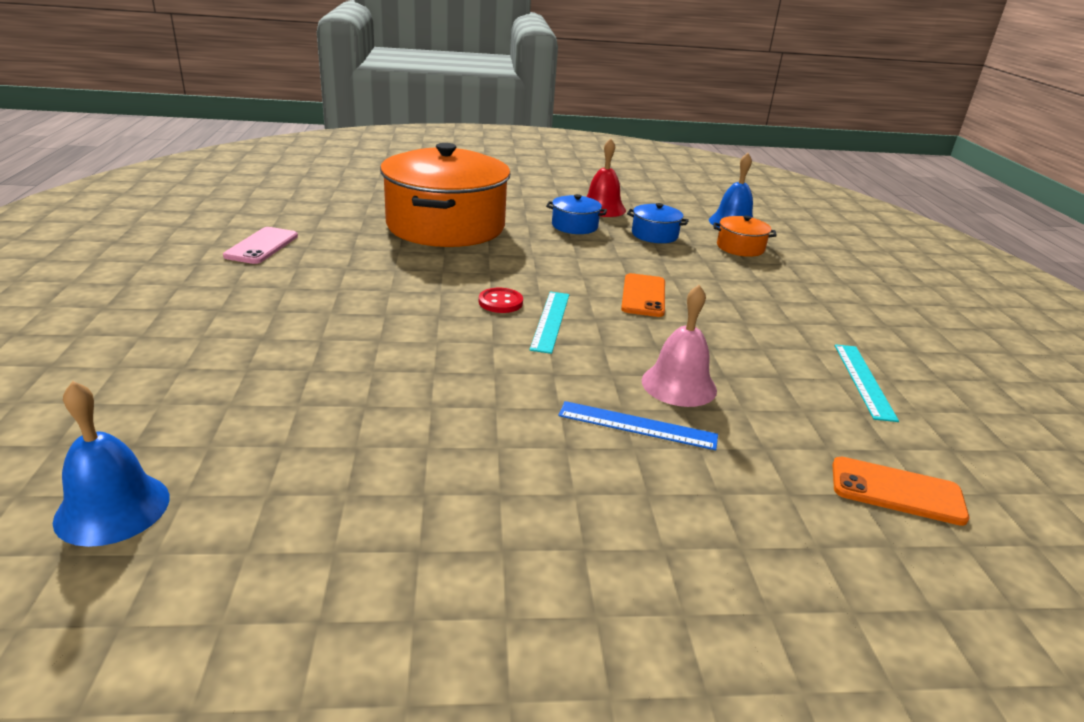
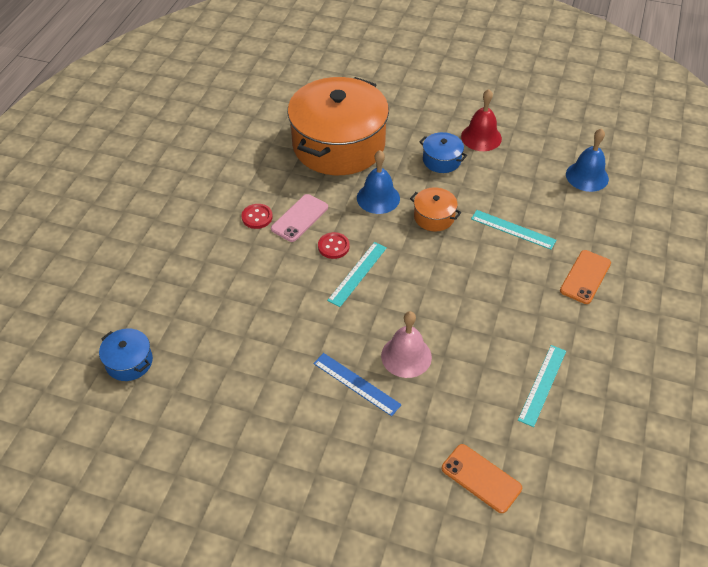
camera: 25 degrees right, 20 degrees up
blue bell [53,381,170,547] -> blue bell moved to [357,150,400,214]
pink phone [223,227,298,264] -> pink phone moved to [271,194,328,242]
orange phone [621,273,665,317] -> orange phone moved to [560,250,611,304]
blue pot [627,203,689,243] -> blue pot moved to [99,329,153,381]
orange pot [713,215,777,257] -> orange pot moved to [410,187,461,232]
none -> red button [242,204,273,229]
none -> turquoise ruler [471,210,556,250]

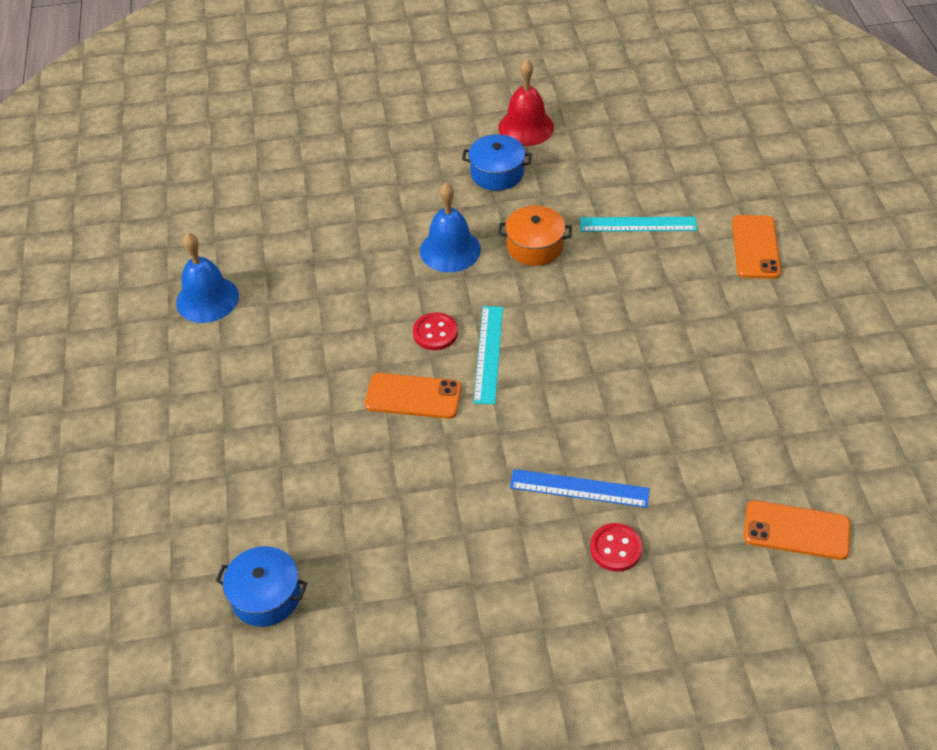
camera: 25 degrees left, 0 degrees up
red button [242,204,273,229] -> red button moved to [590,523,643,572]
pink phone [271,194,328,242] -> none
orange pot [287,77,389,175] -> none
pink bell [381,311,432,378] -> none
turquoise ruler [518,345,566,427] -> none
blue bell [566,128,609,192] -> blue bell moved to [176,233,239,323]
none -> orange phone [365,373,462,419]

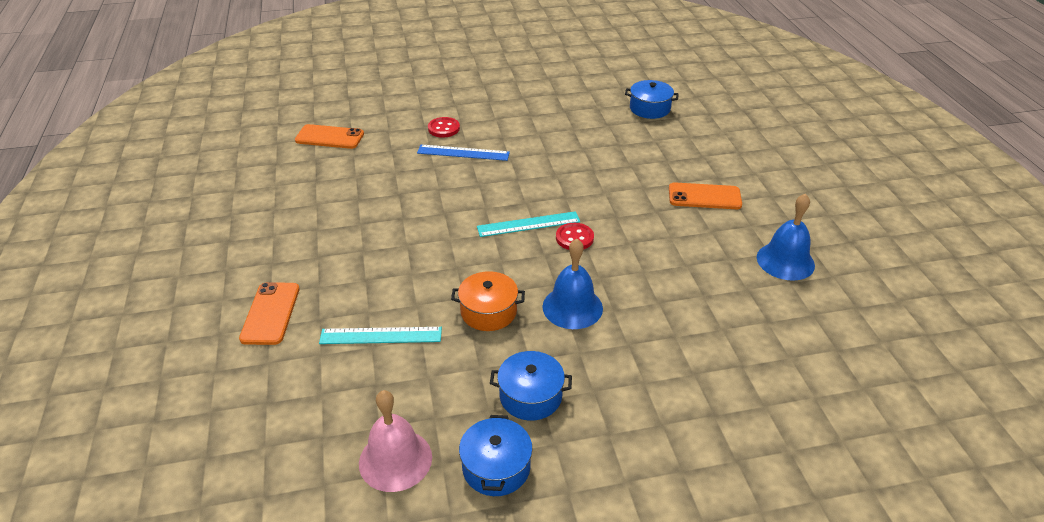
camera: 175 degrees right, 10 degrees down
orange phone [365,373,462,419] -> orange phone moved to [669,182,742,209]
turquoise ruler [474,306,503,404] -> turquoise ruler turned 75 degrees clockwise [477,211,580,237]
red bell [498,59,554,146] -> blue pot [459,415,532,496]
none -> pink bell [359,390,432,492]

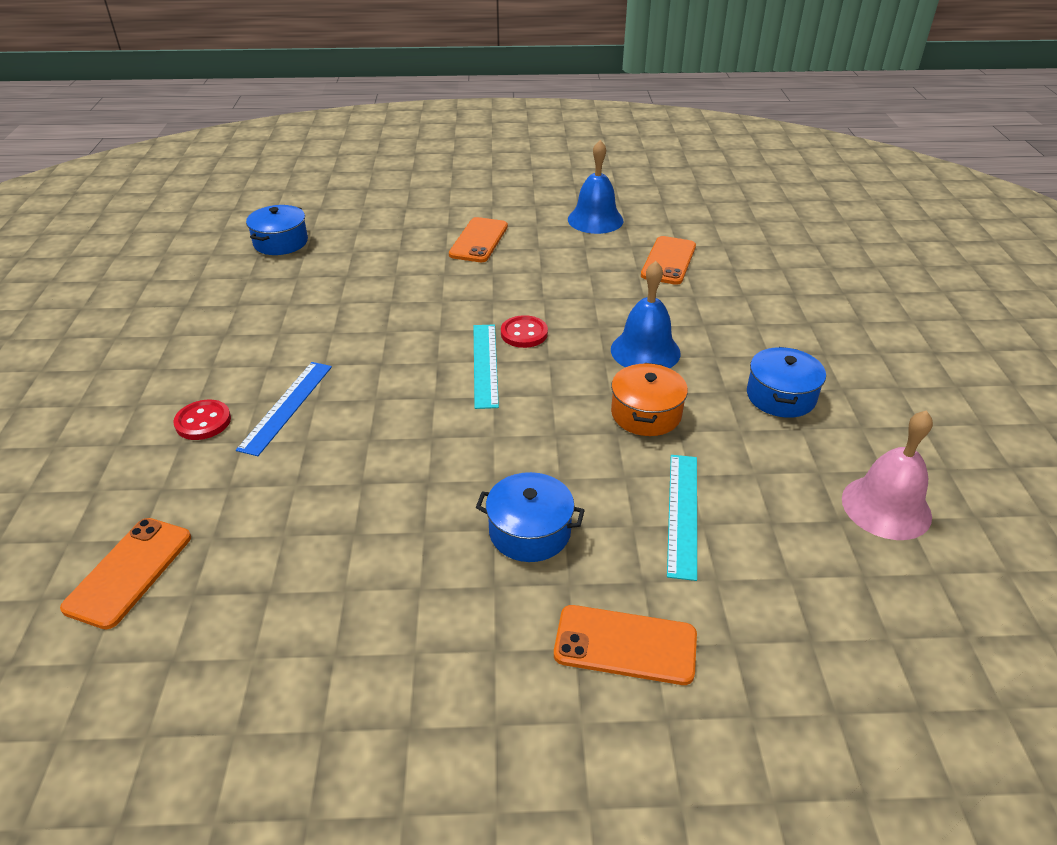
camera: 80 degrees left, 0 degrees up
blue pot [459,415,532,496] -> blue pot moved to [476,472,585,562]
none -> orange phone [641,236,696,285]

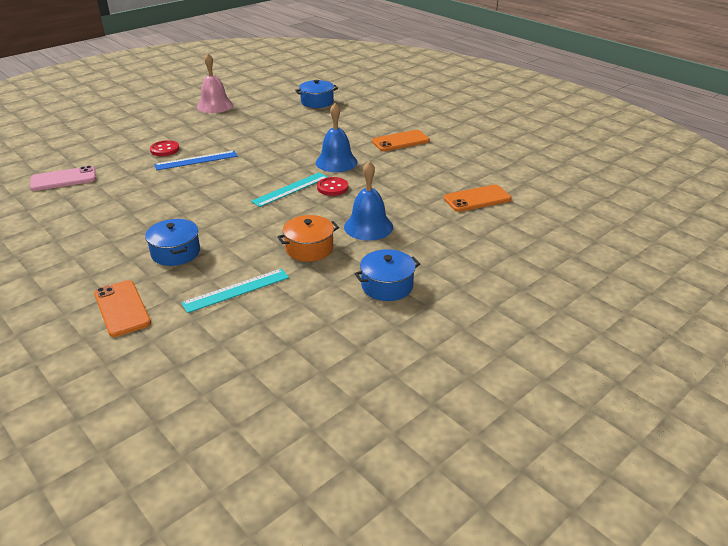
camera: 50 degrees right, 5 degrees down
orange phone [60,518,191,629] -> pink phone [30,166,96,191]
blue bell [568,140,623,234] -> blue bell moved to [316,103,358,172]
pink bell [842,410,933,540] -> pink bell moved to [197,53,233,113]

